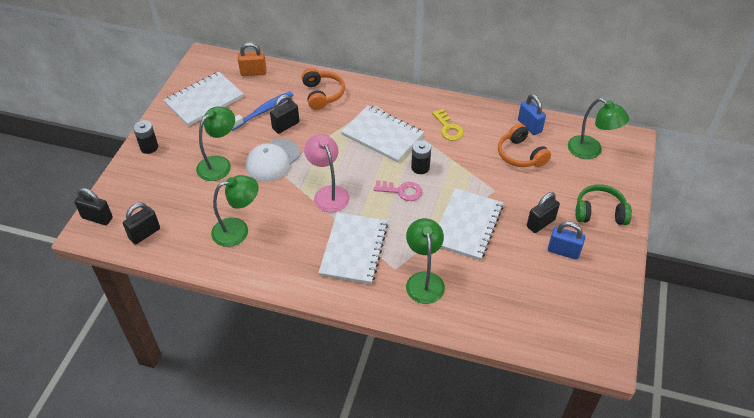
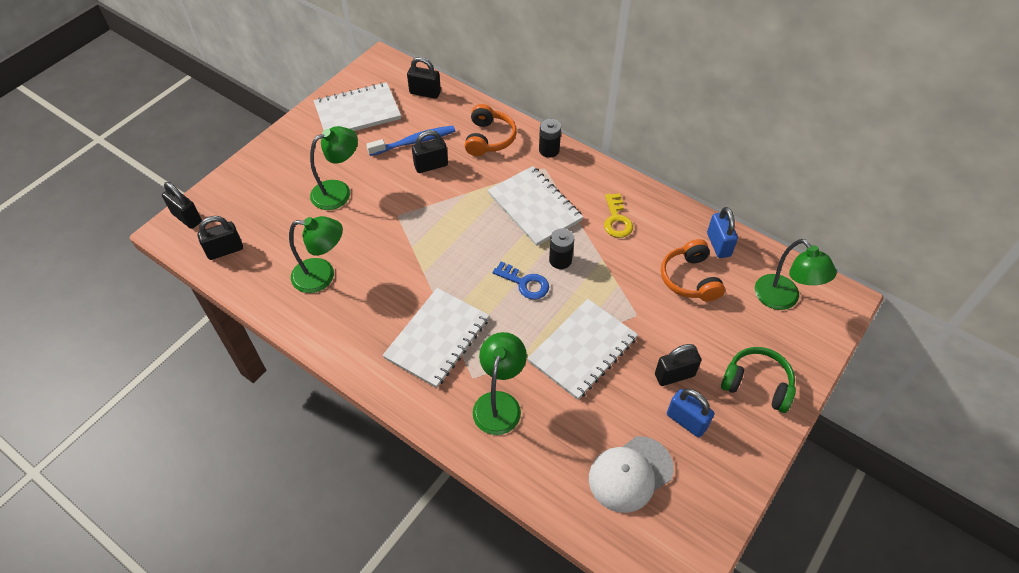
camera: 20 degrees right, 5 degrees up
black battery [133,120,158,154] -> black battery moved to [539,119,561,158]
orange padlock [238,42,266,76] -> black padlock [407,57,441,99]
white cap [246,139,300,182] -> white cap moved to [589,436,674,513]
pink lamp [304,134,349,212] -> none
pink key [374,180,422,201] -> blue key [493,261,549,300]

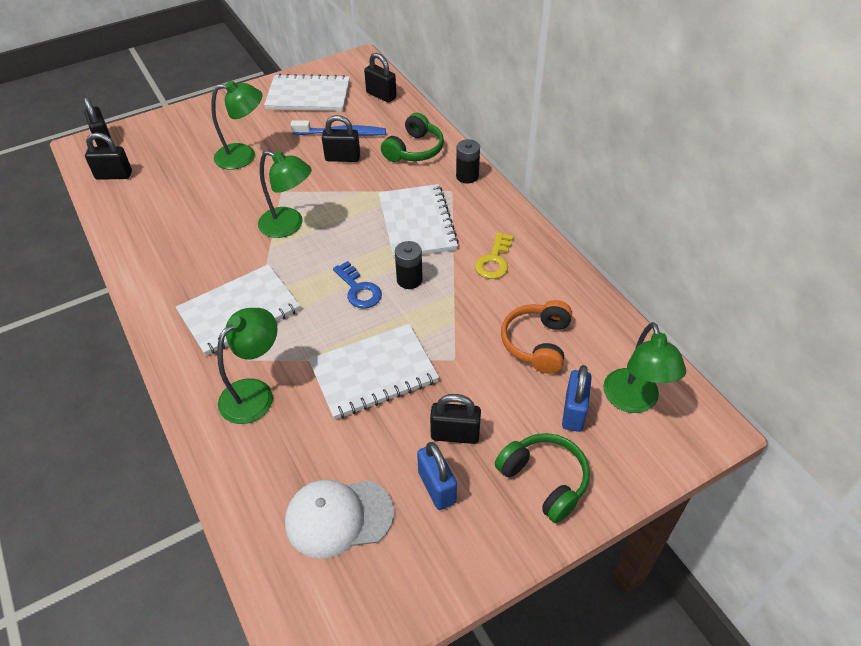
camera: 25 degrees right, 5 degrees down
green lamp [289,216,343,293] -> green lamp moved to [258,150,312,238]
orange headphones [465,104,517,156] -> green headphones [381,113,444,162]
blue padlock [707,207,738,258] -> blue padlock moved to [562,365,592,432]

